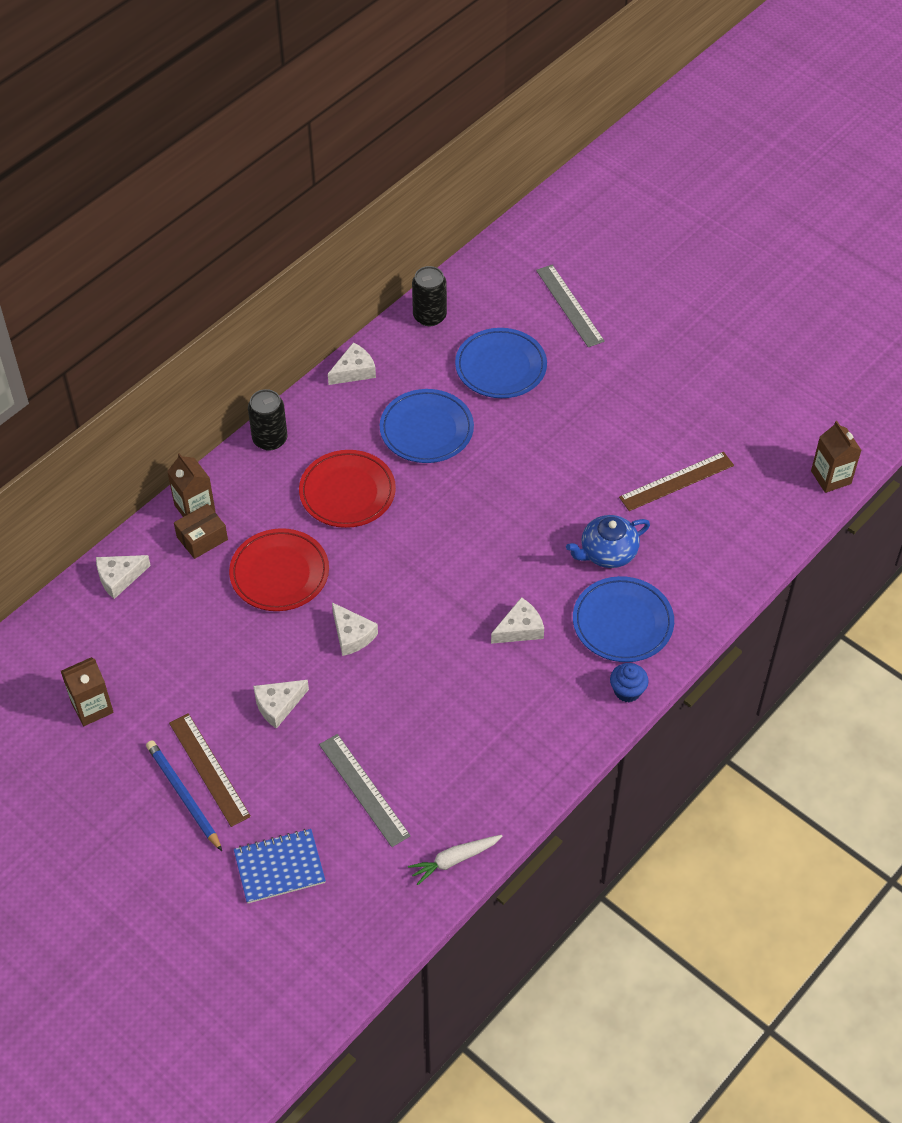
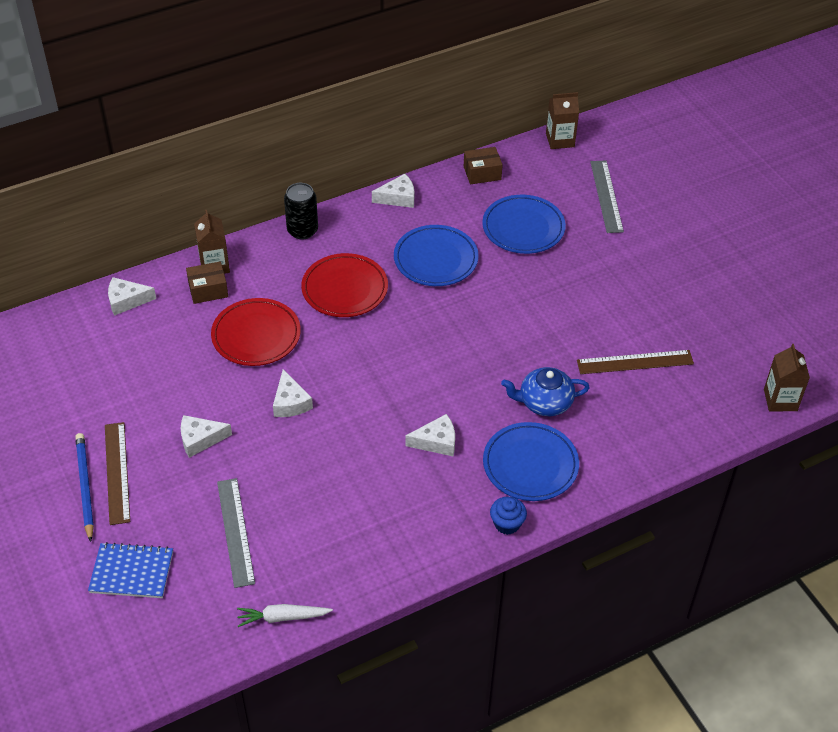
camera: 20 degrees right, 5 degrees down
brown carton [61,657,114,726] -> brown carton moved to [546,92,579,149]
black can [412,266,447,326] -> brown box [464,147,503,184]

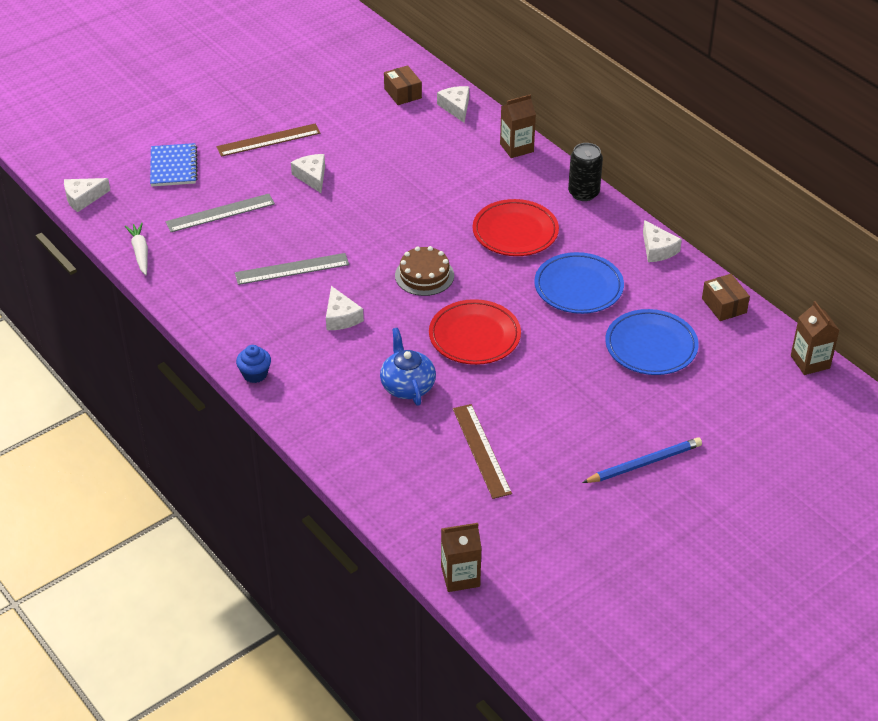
camera: 80 degrees right, 5 degrees down
blue pencil [75,433,94,542] -> blue pencil moved to [582,438,702,483]
brown box [186,261,228,304] -> brown box moved to [384,65,422,105]
red plate [211,298,301,366] -> red plate moved to [429,299,521,365]
white cheese [273,369,313,417] -> white cheese moved to [64,178,110,212]
blue plate [483,422,579,501] -> none
grey ruler [590,160,624,233] -> grey ruler moved to [235,253,349,285]
none -> brown cake [395,246,454,296]

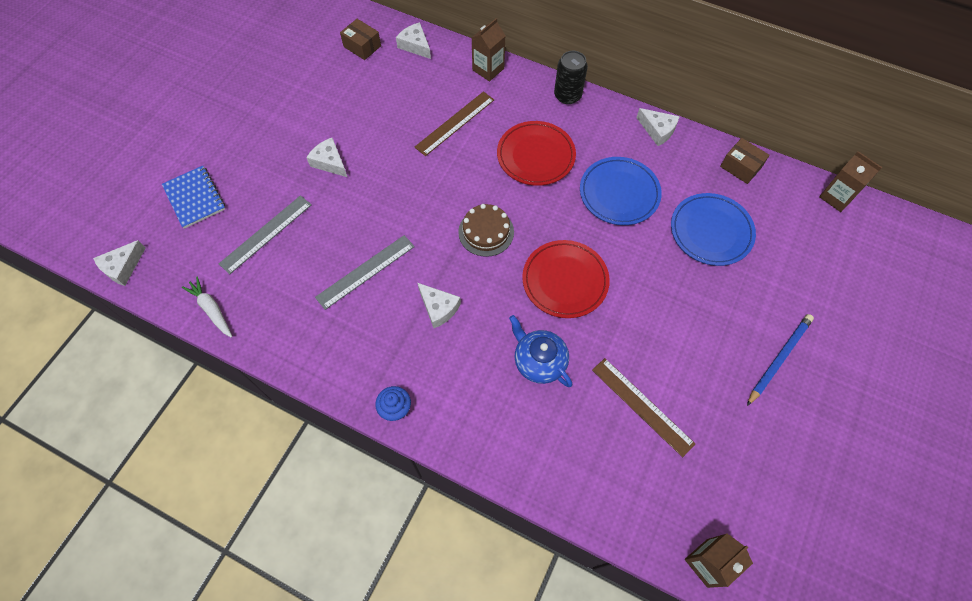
camera: 25 degrees left, 20 degrees up
brown ruler [216,124,320,157] -> brown ruler moved to [415,91,494,156]

